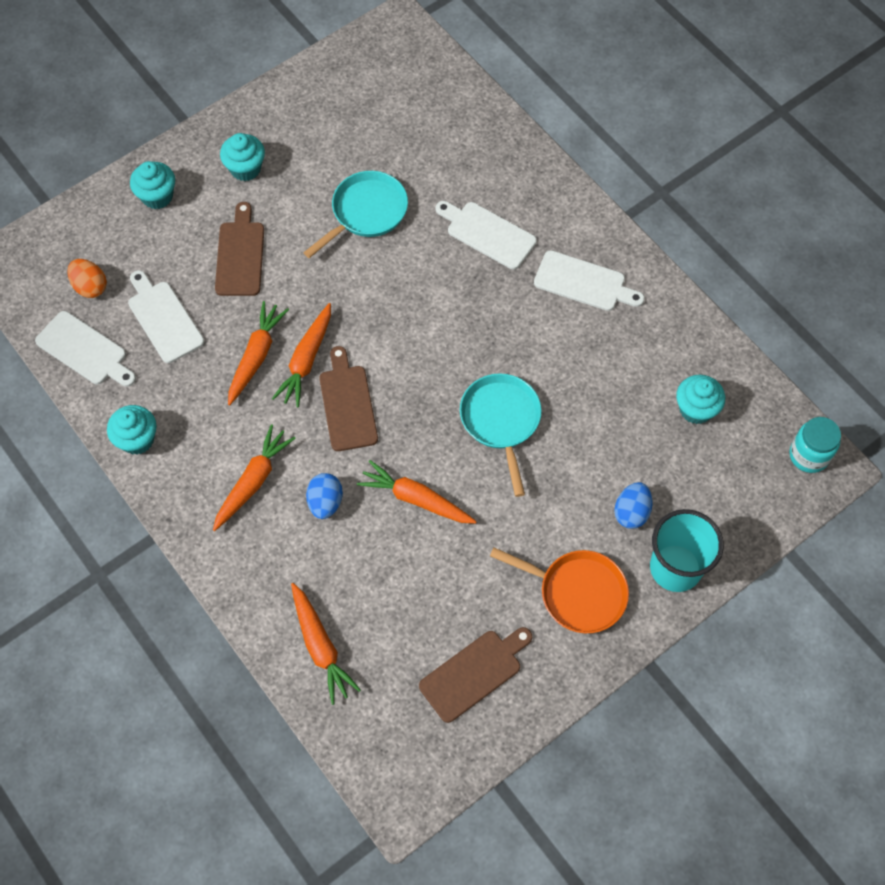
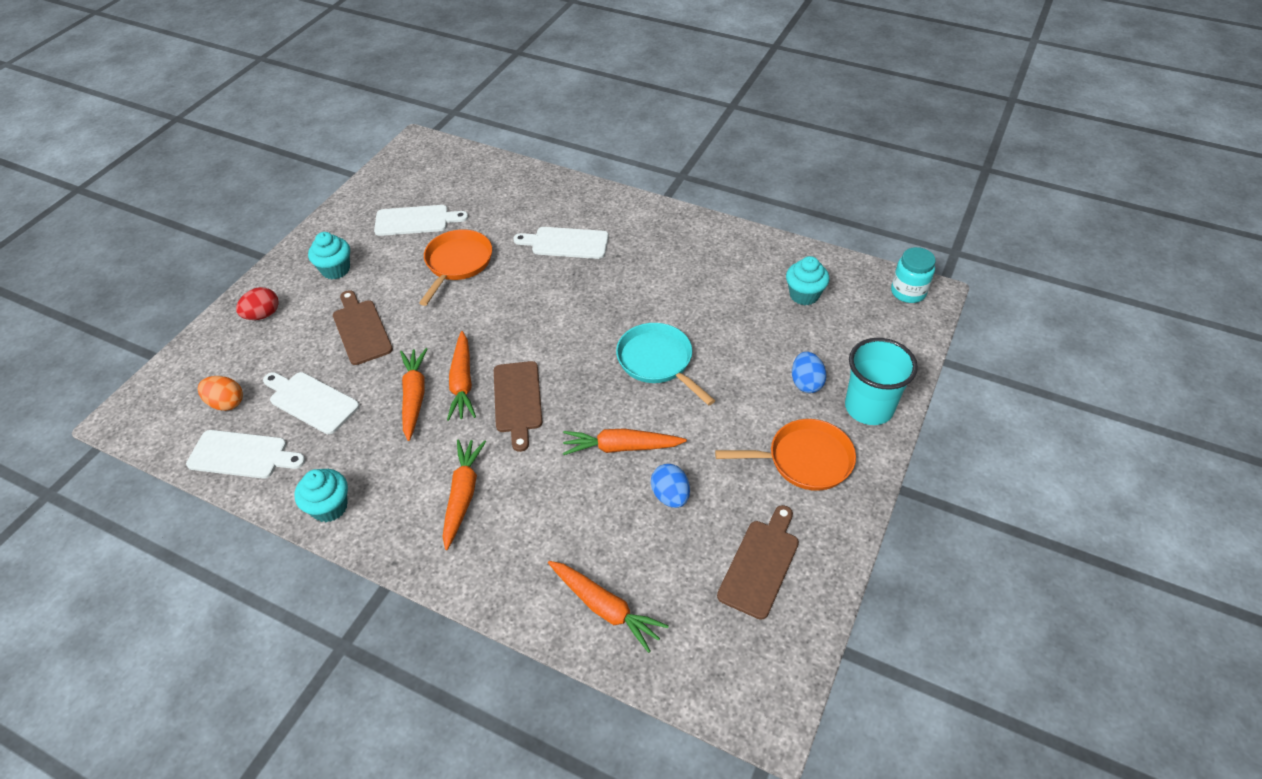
camera: 25 degrees left, 15 degrees down
turquoise cupcake [130,161,175,209] -> red egg [236,287,279,320]
turquoise pan [303,171,408,258] -> orange pan [419,230,492,306]
blue egg [306,473,343,519] -> blue egg moved to [651,464,690,508]
brown cutting board [319,346,378,451] -> brown cutting board turned 150 degrees counterclockwise [494,361,542,452]
white cutting board [534,250,645,311] -> white cutting board moved to [374,205,468,236]

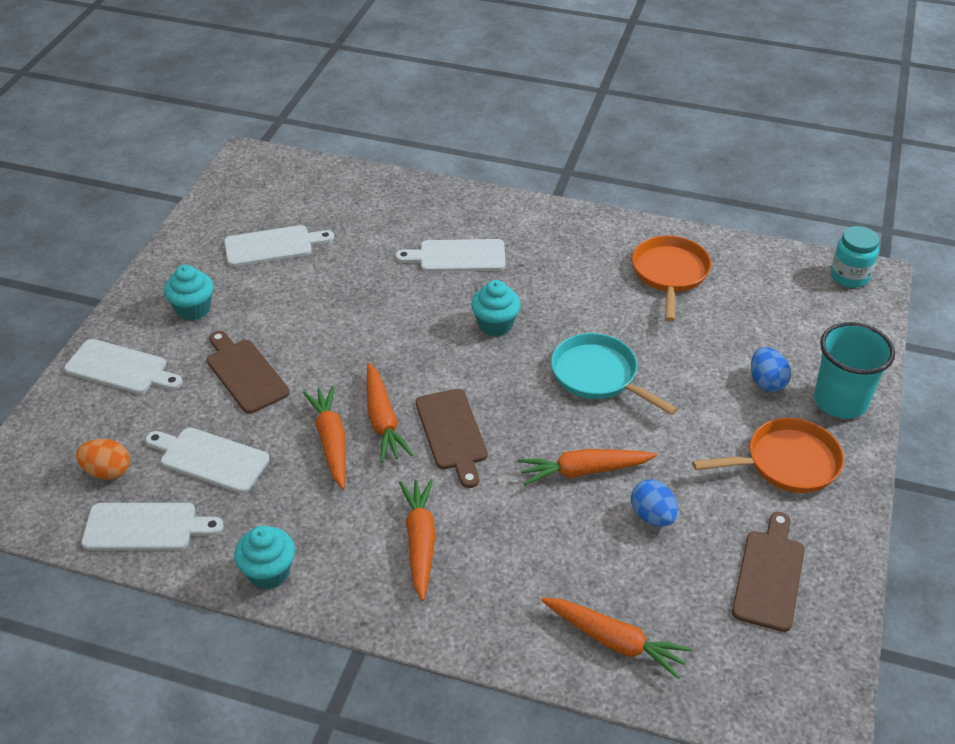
camera: 10 degrees left, 5 degrees down
red egg [236,287,279,320] -> white cutting board [64,339,182,394]
orange pan [419,230,492,306] -> orange pan moved to [632,236,711,322]
turquoise cupcake [786,256,829,305] -> turquoise cupcake moved to [471,280,521,337]

